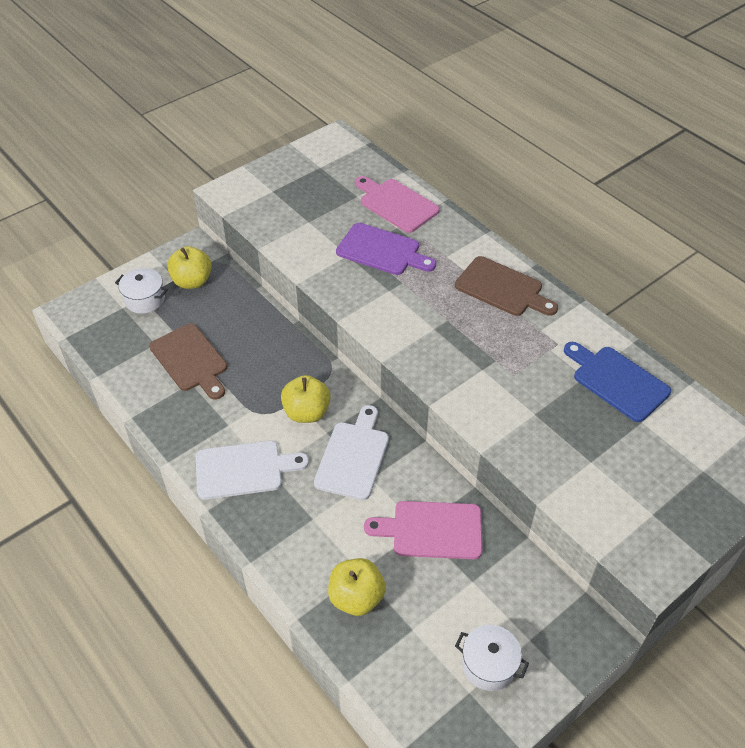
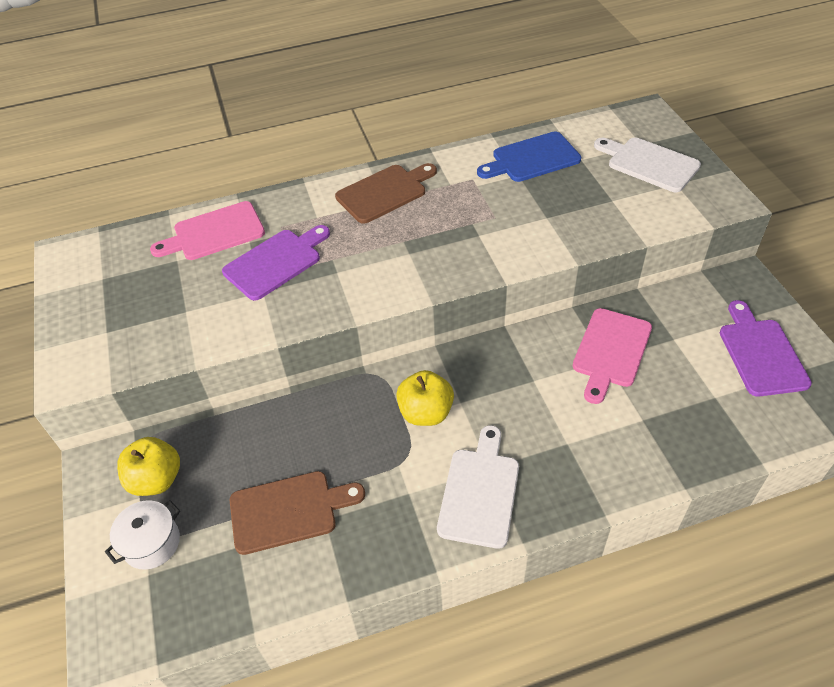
camera: 65 degrees left, 0 degrees up
white cutting board [314,405,389,500] -> white cutting board moved to [594,137,701,192]
yellow apple [328,558,386,616] -> none
white pot [455,625,529,691] -> purple cutting board [720,300,812,397]

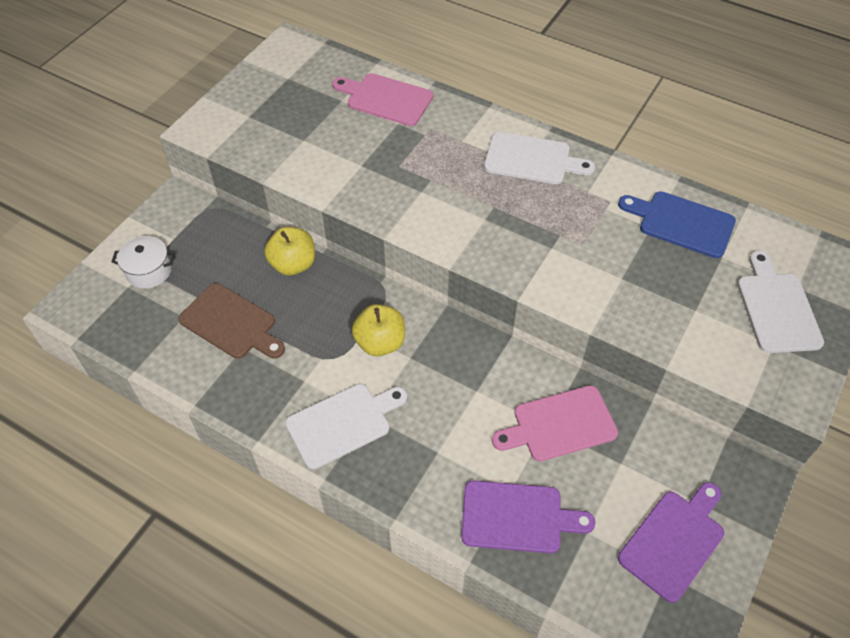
camera: 45 degrees right, 5 degrees up
yellow apple [117,437,180,496] -> yellow apple moved to [264,227,315,276]
purple cutting board [222,225,330,301] -> purple cutting board moved to [461,480,596,553]
brown cutting board [335,163,437,224] -> white cutting board [484,132,595,184]

